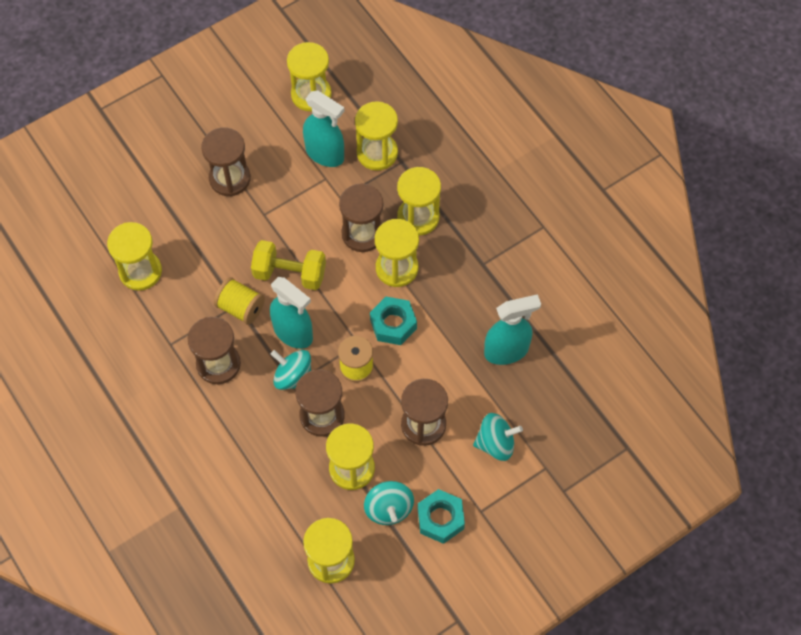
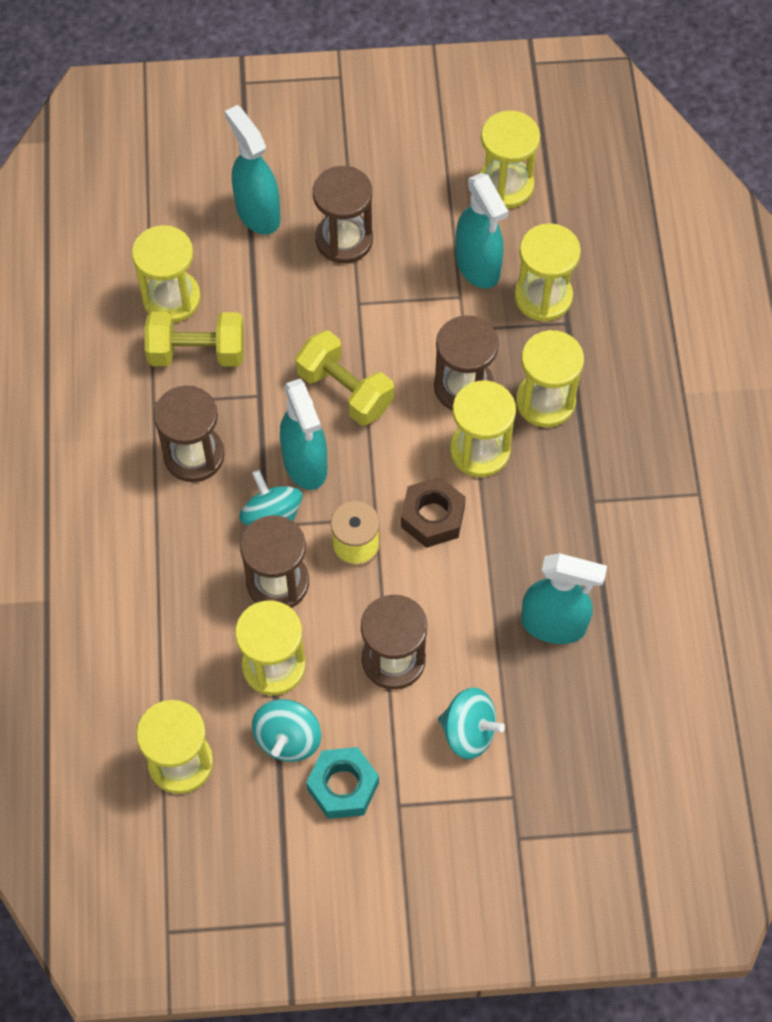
camera: 30 degrees right, 0 degrees up
yellow spool [214,277,265,325] -> none
turquoise nut [370,297,417,345] -> brown nut [401,477,466,548]
none -> yellow dumbbell [145,312,244,367]
none -> turquoise spray bottle [225,105,280,235]

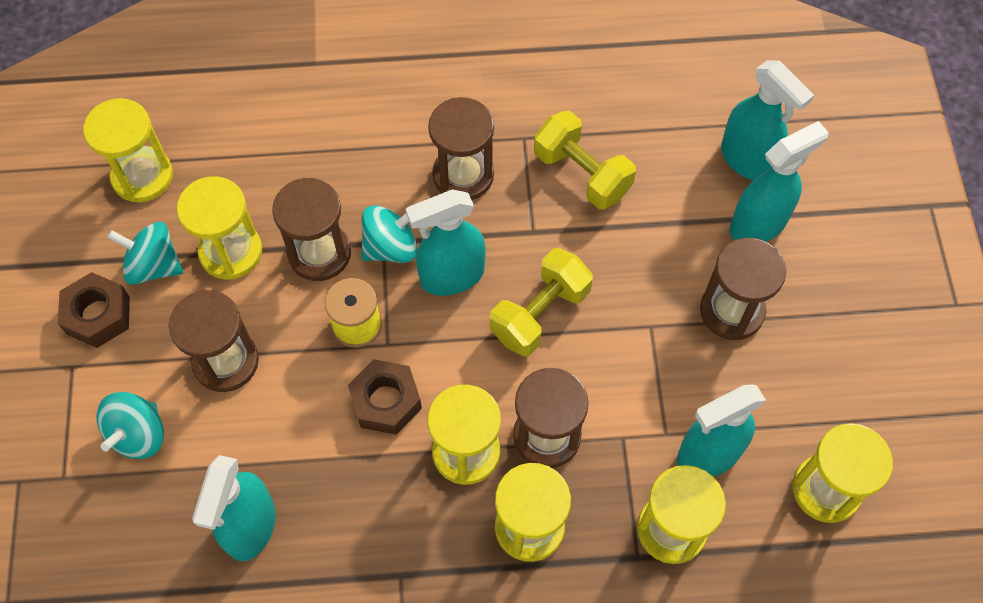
camera: 90 degrees right, 0 degrees up
yellow hourglass [132,225,201,323] -> none
yellow dumbbell [145,312,244,367] -> yellow dumbbell turned 45 degrees counterclockwise [534,110,636,209]
turquoise nut [306,747,379,819] -> brown nut [58,272,130,348]
none -> turquoise spray bottle [721,60,814,181]

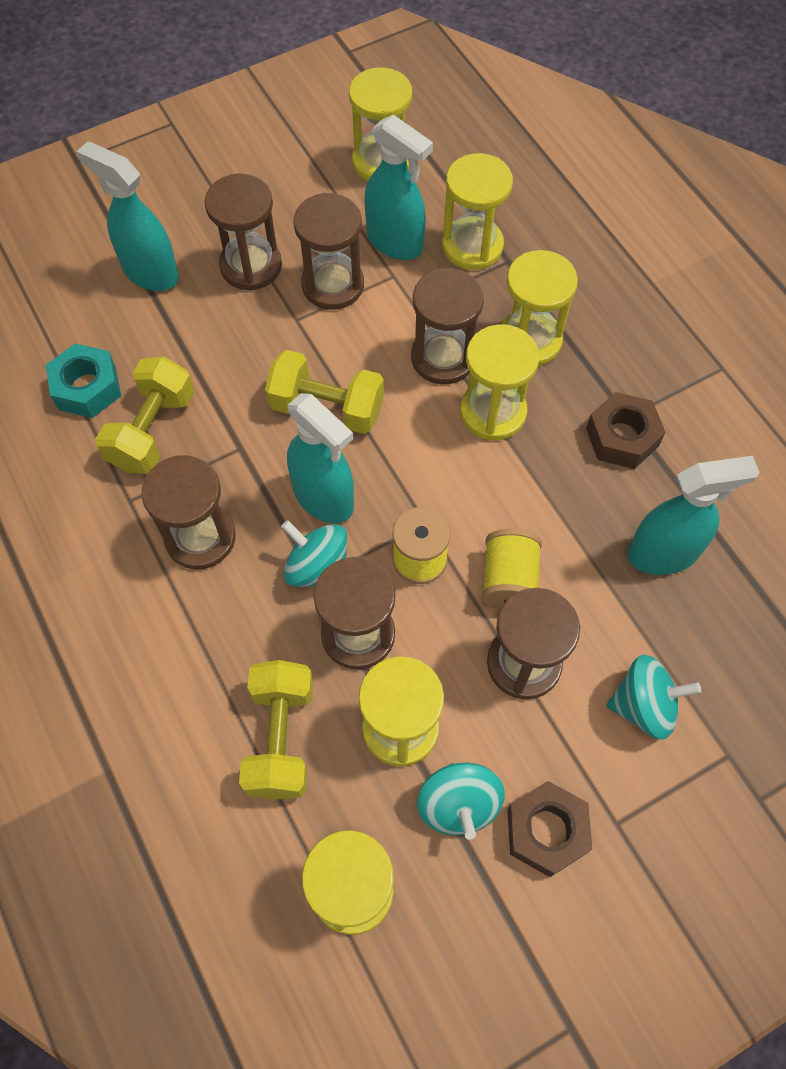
camera: 115 degrees left, 0 degrees up
brown nut [348,359,422,435] -> brown nut moved to [586,392,666,469]
turquoise spray bottle [721,60,814,181] -> none
none -> turquoise nut [46,344,121,418]
none -> yellow dumbbell [239,660,313,800]
none -> brown hourglass [293,193,364,310]
none -> yellow spool [482,529,542,610]

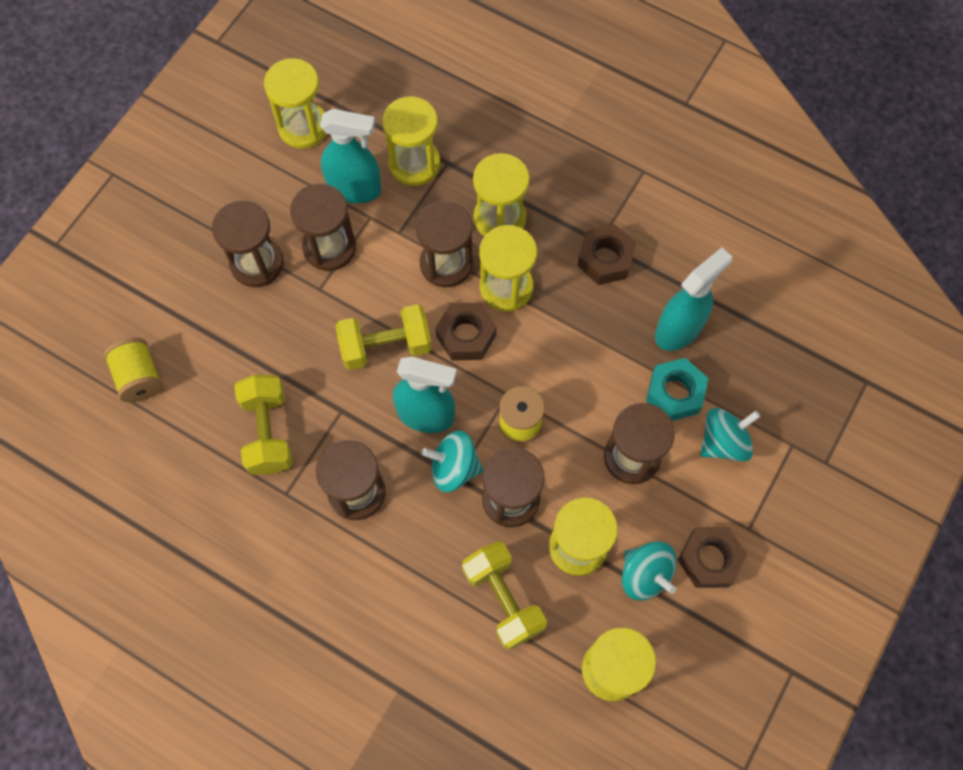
camera: 30 degrees left, 5 degrees up
turquoise nut [46,344,121,418] -> turquoise nut moved to [646,358,708,421]
turquoise spray bottle [77,141,179,291] -> none
yellow spool [482,529,542,610] -> yellow spool moved to [104,338,162,403]
none -> brown nut [435,303,497,361]

